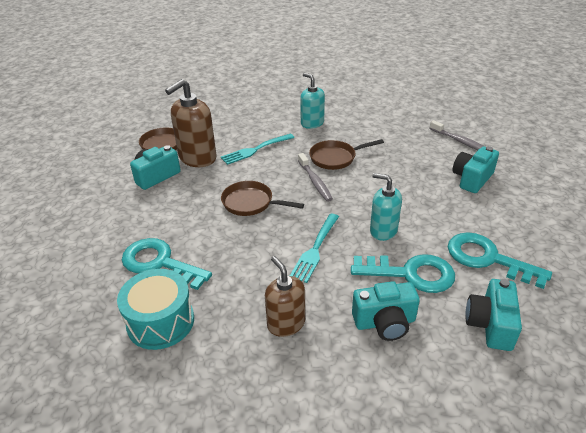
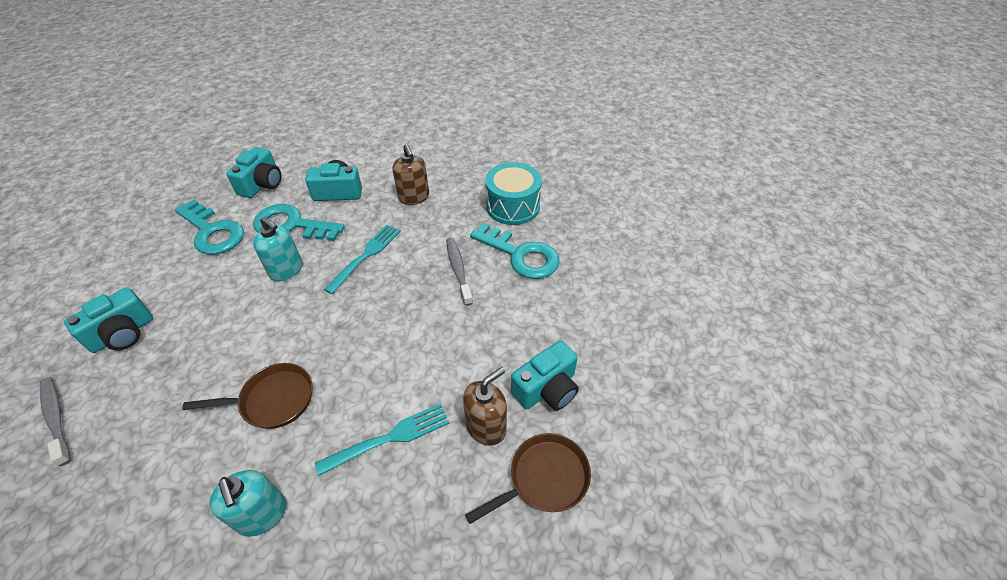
camera: 175 degrees left, 10 degrees up
brown soap dispenser [165,79,217,167] -> brown soap dispenser [463,367,507,446], size x0.65
brown pan [221,181,304,216] -> none
grey toothbrush [298,153,333,202] -> grey toothbrush moved to [446,238,473,306]

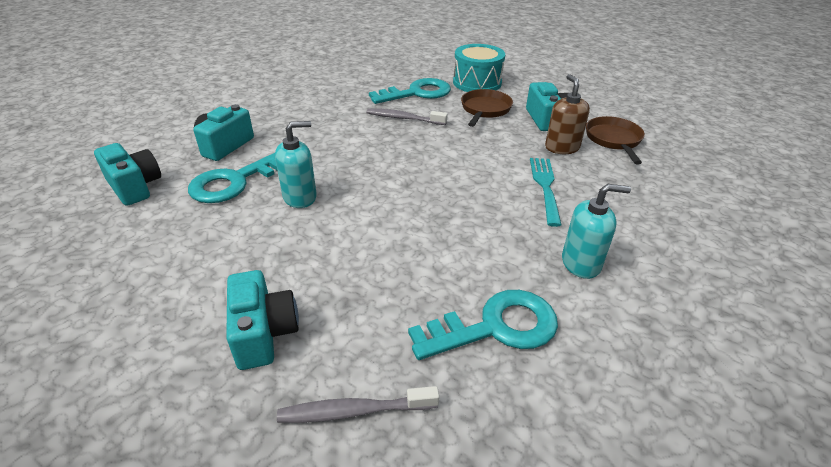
camera: 60 degrees left, 10 degrees down
turquoise key [175,200,244,255] -> turquoise key moved to [408,290,558,360]
brown pan [183,363,313,429] -> brown pan moved to [461,89,513,127]
turquoise fork [324,224,401,294] -> none
brown soap dispenser [393,144,429,205] -> none
turquoise drum [485,162,542,225] -> turquoise drum moved to [453,44,505,92]

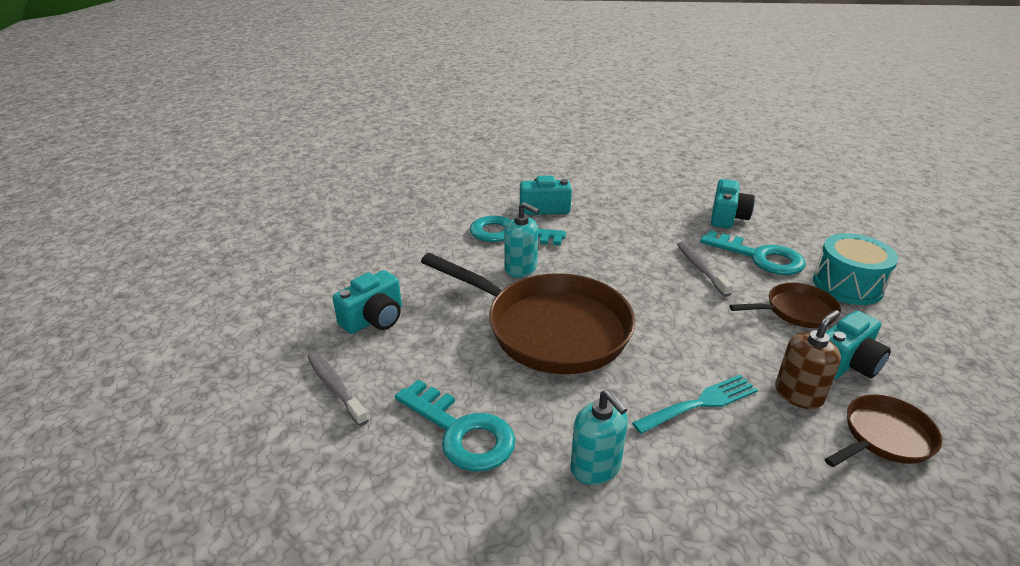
camera: 60 degrees right, 5 degrees down
turquoise camera [94,143,161,206] -> turquoise camera moved to [711,179,755,229]
none -> brown pan [421,253,635,374]

